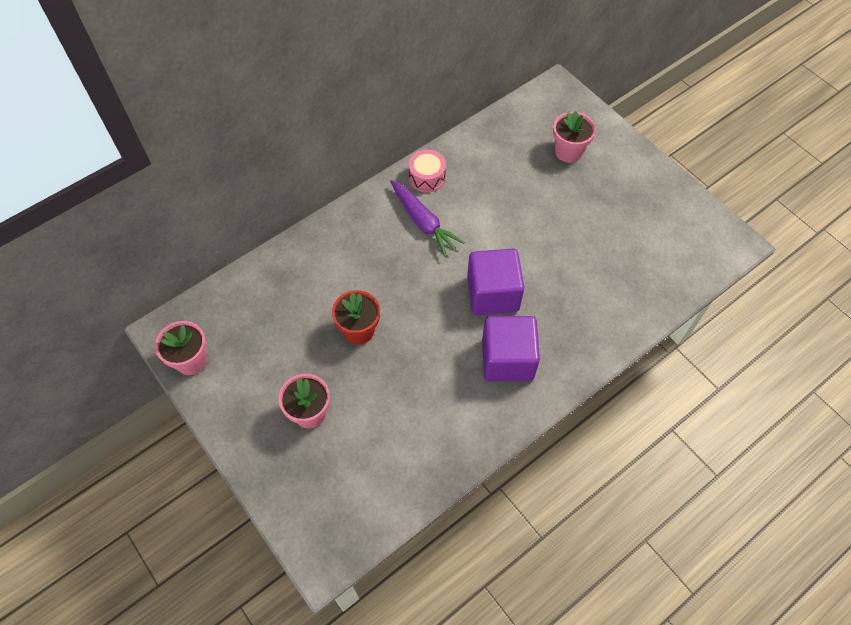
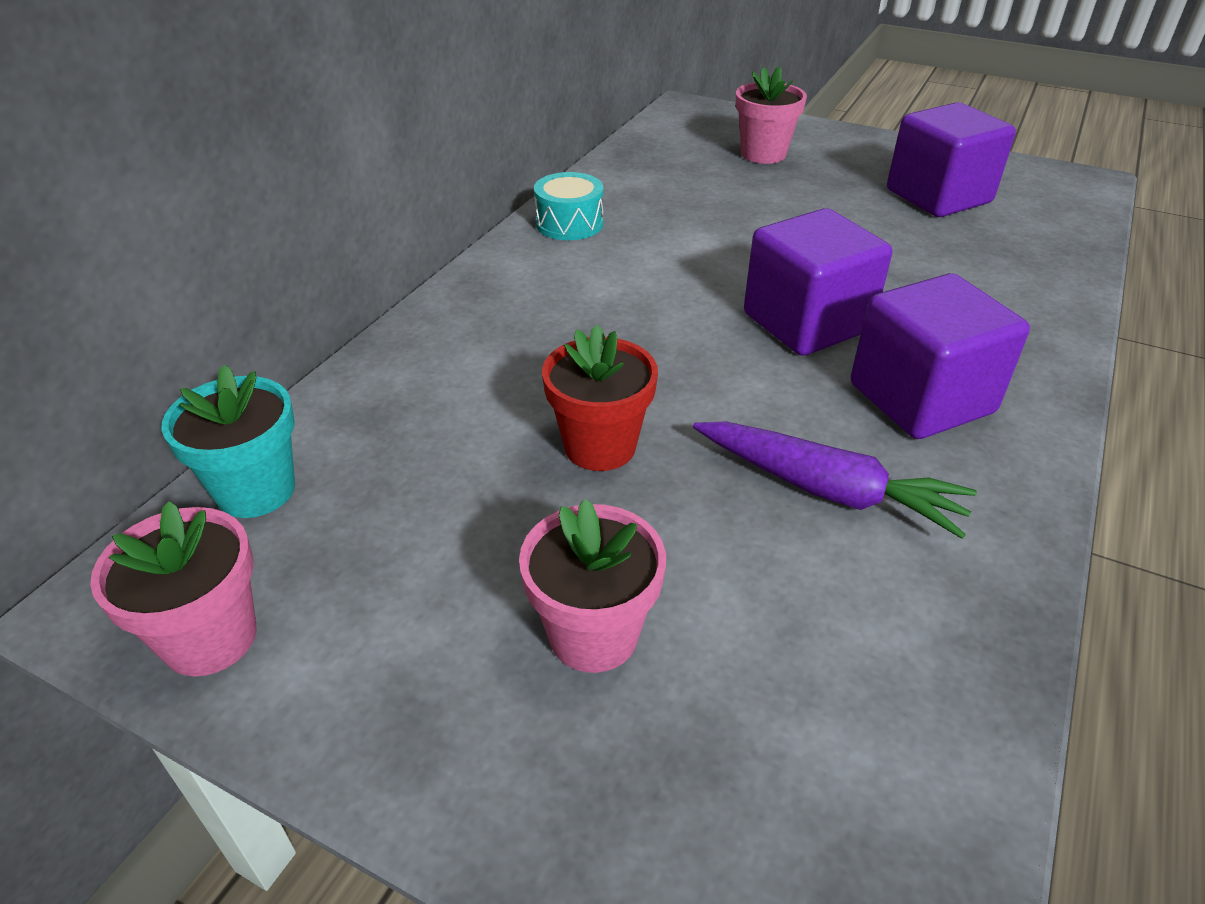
camera: 25 degrees left, 20 degrees down
purple carrot [390,180,465,257] -> purple carrot moved to [693,421,977,539]
pink drum [409,150,446,192] -> turquoise drum [534,172,603,240]
none -> turquoise flower pot [162,365,295,518]
none -> purple cube [887,102,1016,217]

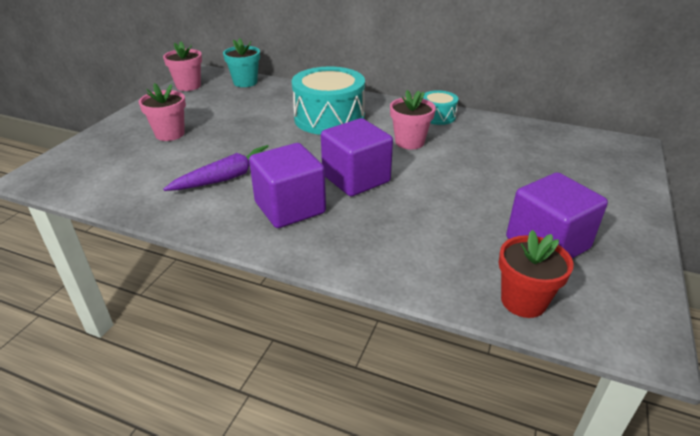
camera: 85 degrees right, 5 degrees down
red flower pot [542,325,658,471] -> red flower pot moved to [499,230,574,318]
purple carrot [693,421,977,539] -> purple carrot turned 150 degrees counterclockwise [163,145,269,191]
pink flower pot [736,66,807,164] -> pink flower pot moved to [390,90,436,149]
none -> turquoise drum [292,67,365,135]

